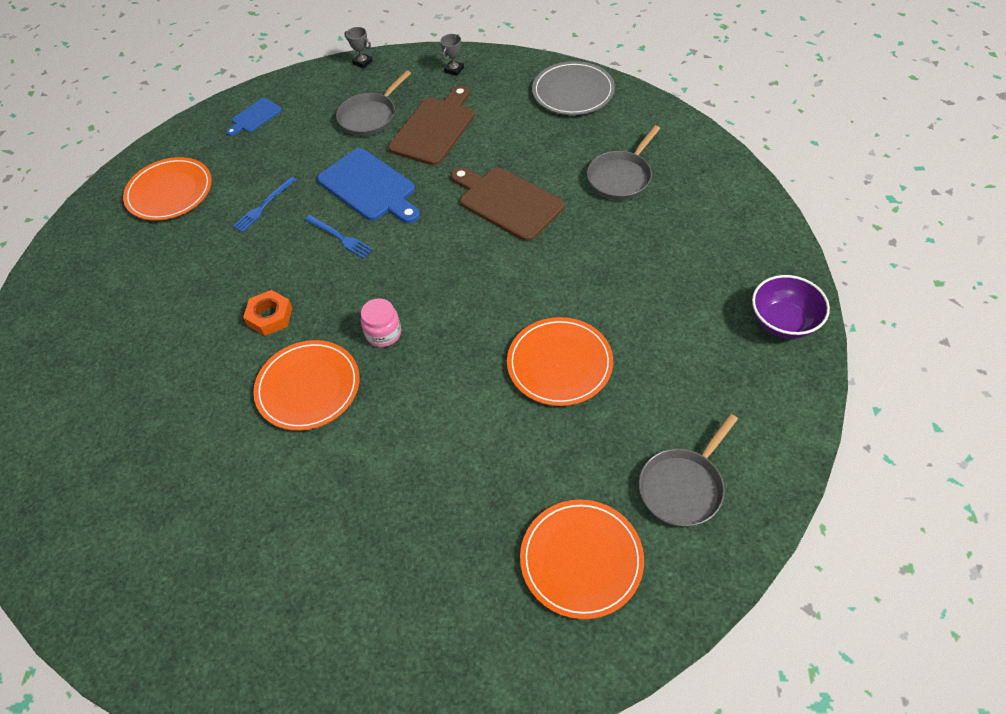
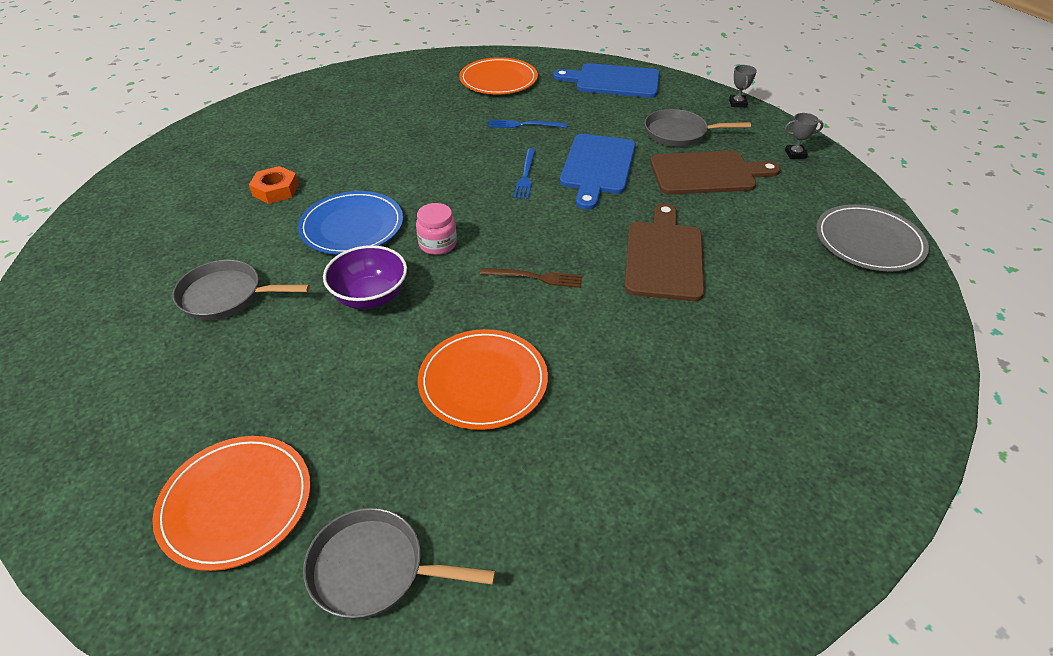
camera: 55 degrees right, 10 degrees down
blue cutting board [227,98,282,136] -> blue cutting board [553,63,660,98], size x1.88
orange nut [243,290,292,336] -> orange nut moved to [249,166,299,204]
orange plate [253,340,360,431] -> blue plate [298,191,403,255]
grey pan [587,125,660,200] -> grey pan moved to [173,260,310,320]
purple bowl [752,275,830,339] -> purple bowl moved to [323,245,407,309]
none -> brown fork [480,268,582,288]

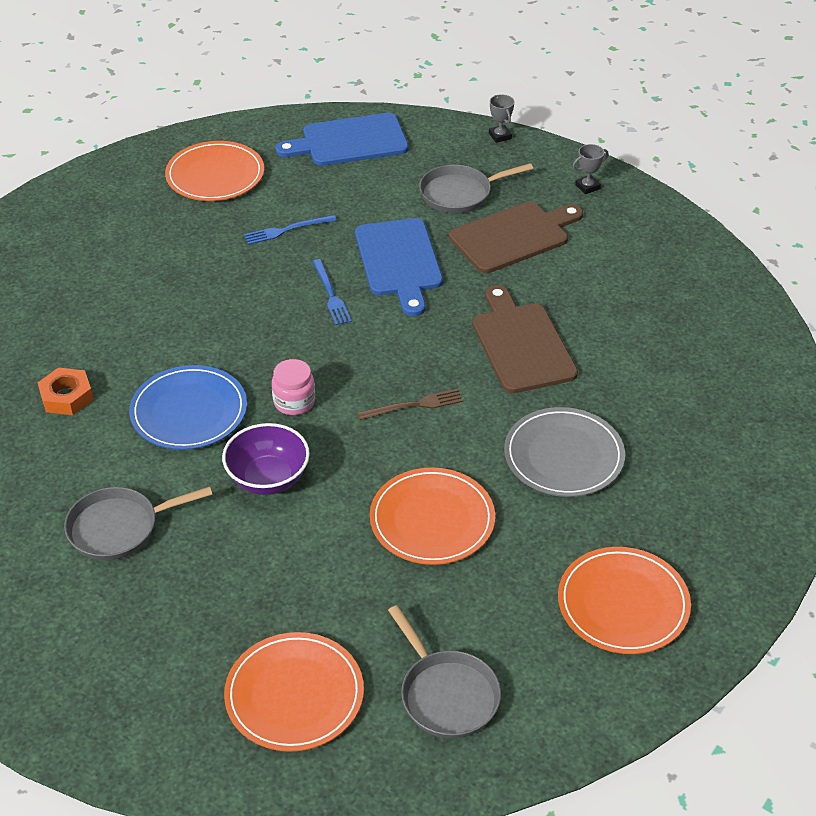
camera: 25 degrees left, 0 degrees up
grey pan [303,508,495,619] -> grey pan turned 105 degrees counterclockwise [388,605,501,739]
grey plate [816,204,929,272] -> grey plate moved to [504,407,625,497]
none -> orange plate [558,547,691,654]

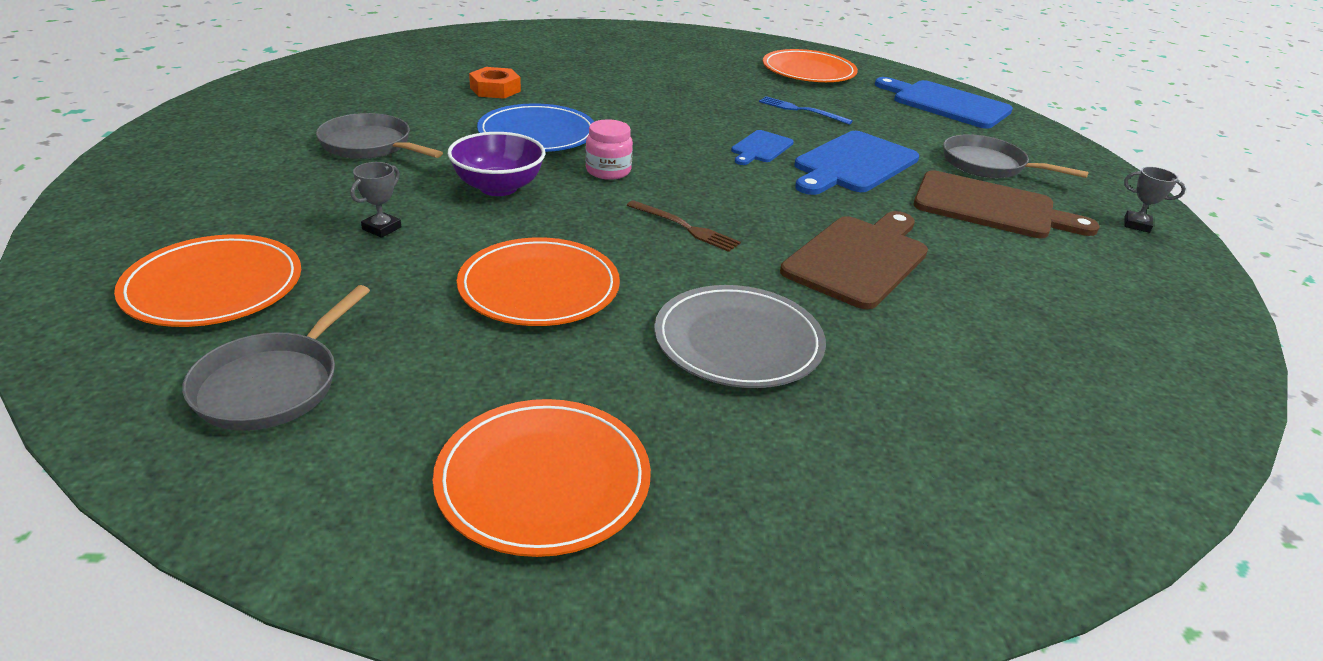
camera: 50 degrees right, 10 degrees down
blue fork [312,259,352,325] -> blue cutting board [731,130,794,165]
grey trophy [489,94,514,143] -> grey trophy moved to [350,162,401,238]

